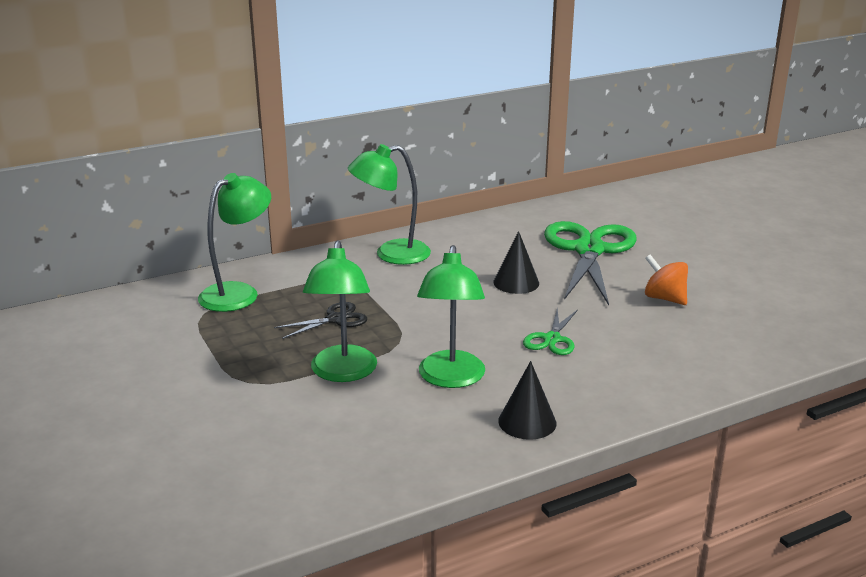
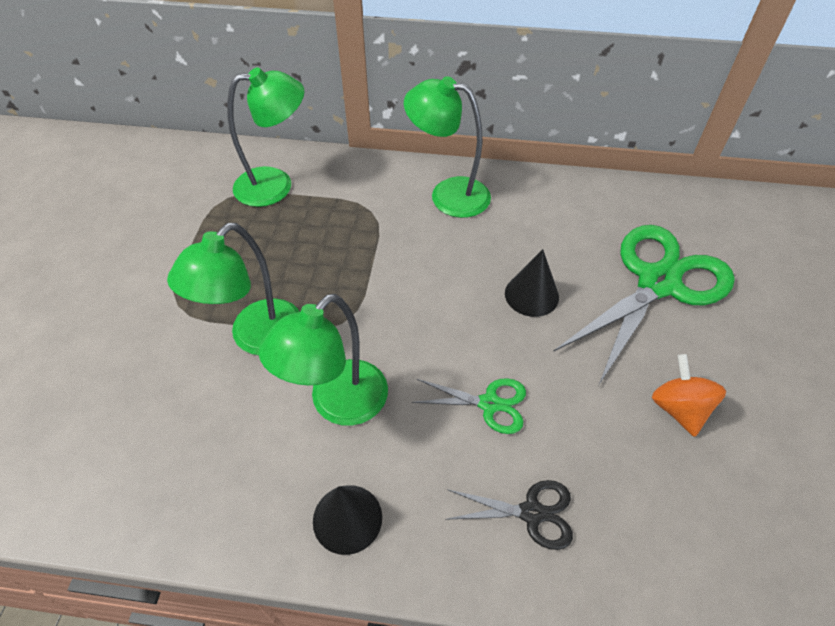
camera: 35 degrees right, 25 degrees up
black scissors [274,302,367,339] -> black scissors moved to [445,480,573,550]
green scissors [523,308,578,355] -> green scissors turned 135 degrees counterclockwise [412,378,526,434]

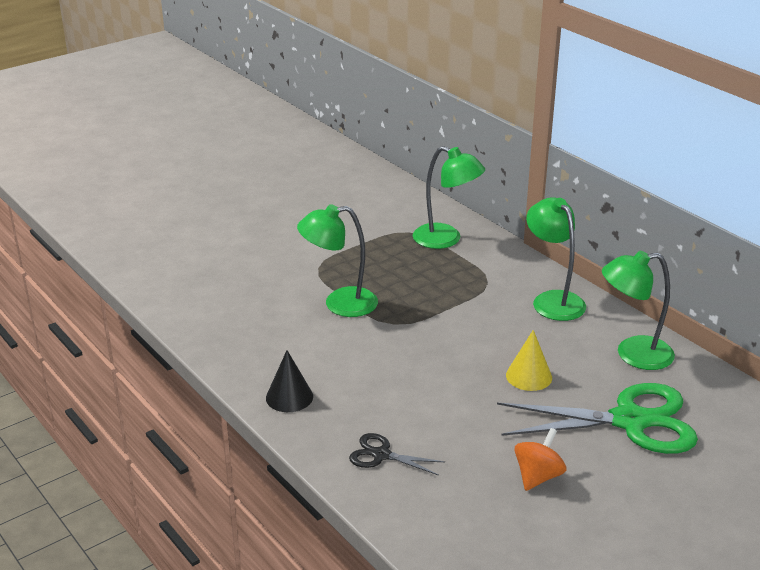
camera: 45 degrees right, 20 degrees down
green lamp [259,294,388,426] -> green lamp moved to [602,251,675,370]
green scissors [412,378,526,434] -> none
black scissors [445,480,573,550] -> black scissors turned 150 degrees clockwise [349,433,445,476]
black cone [505,249,559,317] -> yellow cone [506,330,552,391]

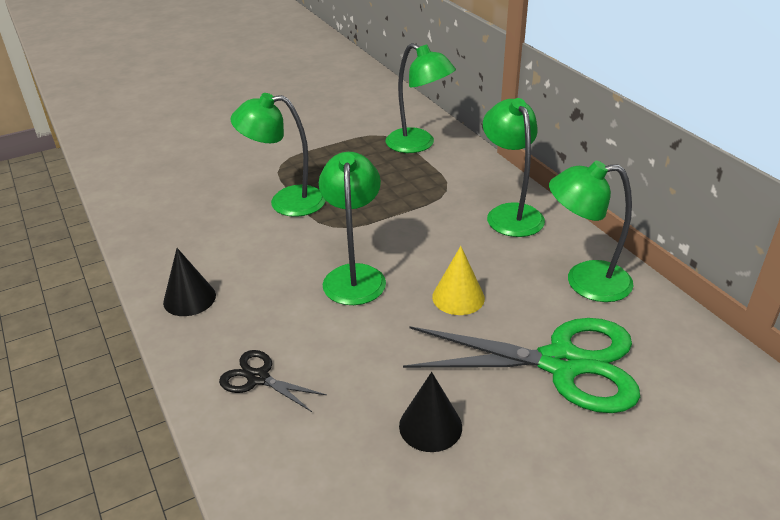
camera: 10 degrees right, 5 degrees up
orange spinning top [514,428,567,491] -> black cone [399,372,462,452]
none -> green lamp [319,152,386,305]

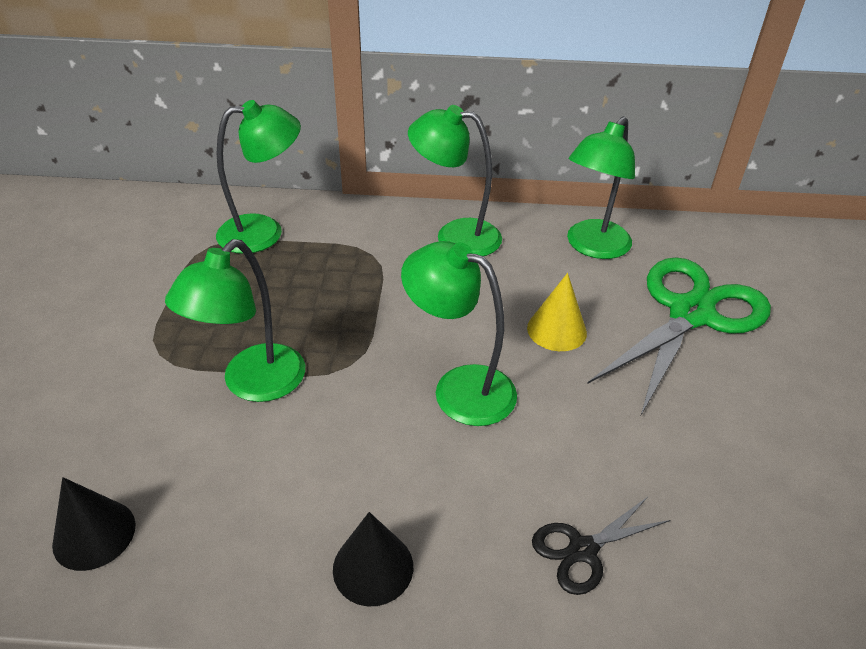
camera: 60 degrees left, 5 degrees up
black cone [399,372,462,452] -> black cone moved to [52,477,136,571]

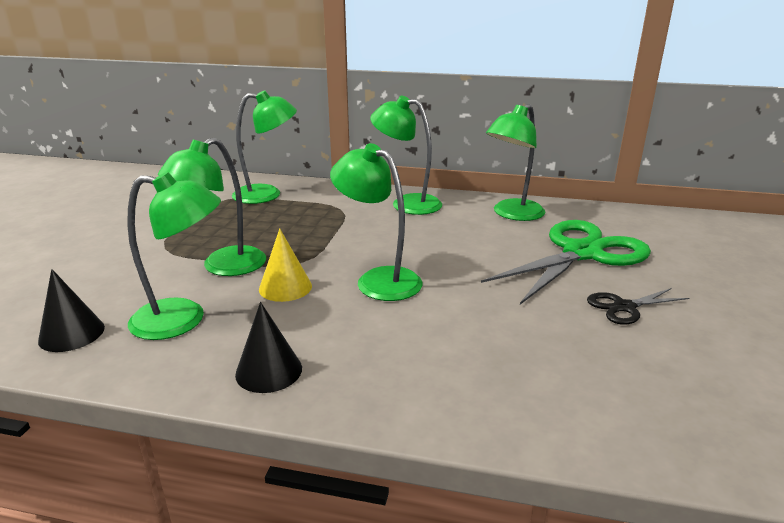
camera: 10 degrees right, 15 degrees down
yellow cone [527,273,587,351] -> yellow cone moved to [259,228,312,302]
black scissors [532,497,670,595] -> black scissors moved to [587,288,689,325]
none -> green lamp [127,172,221,340]

